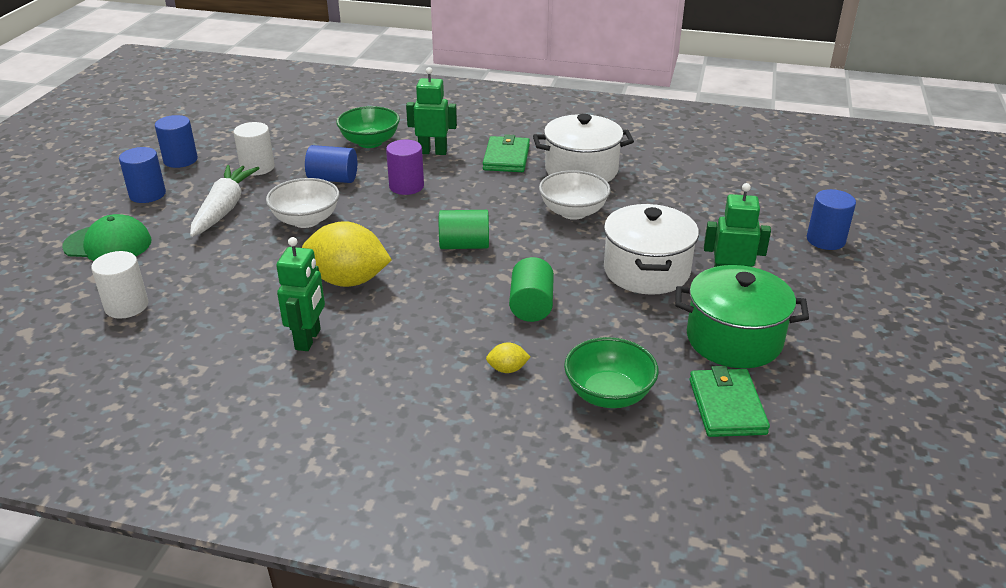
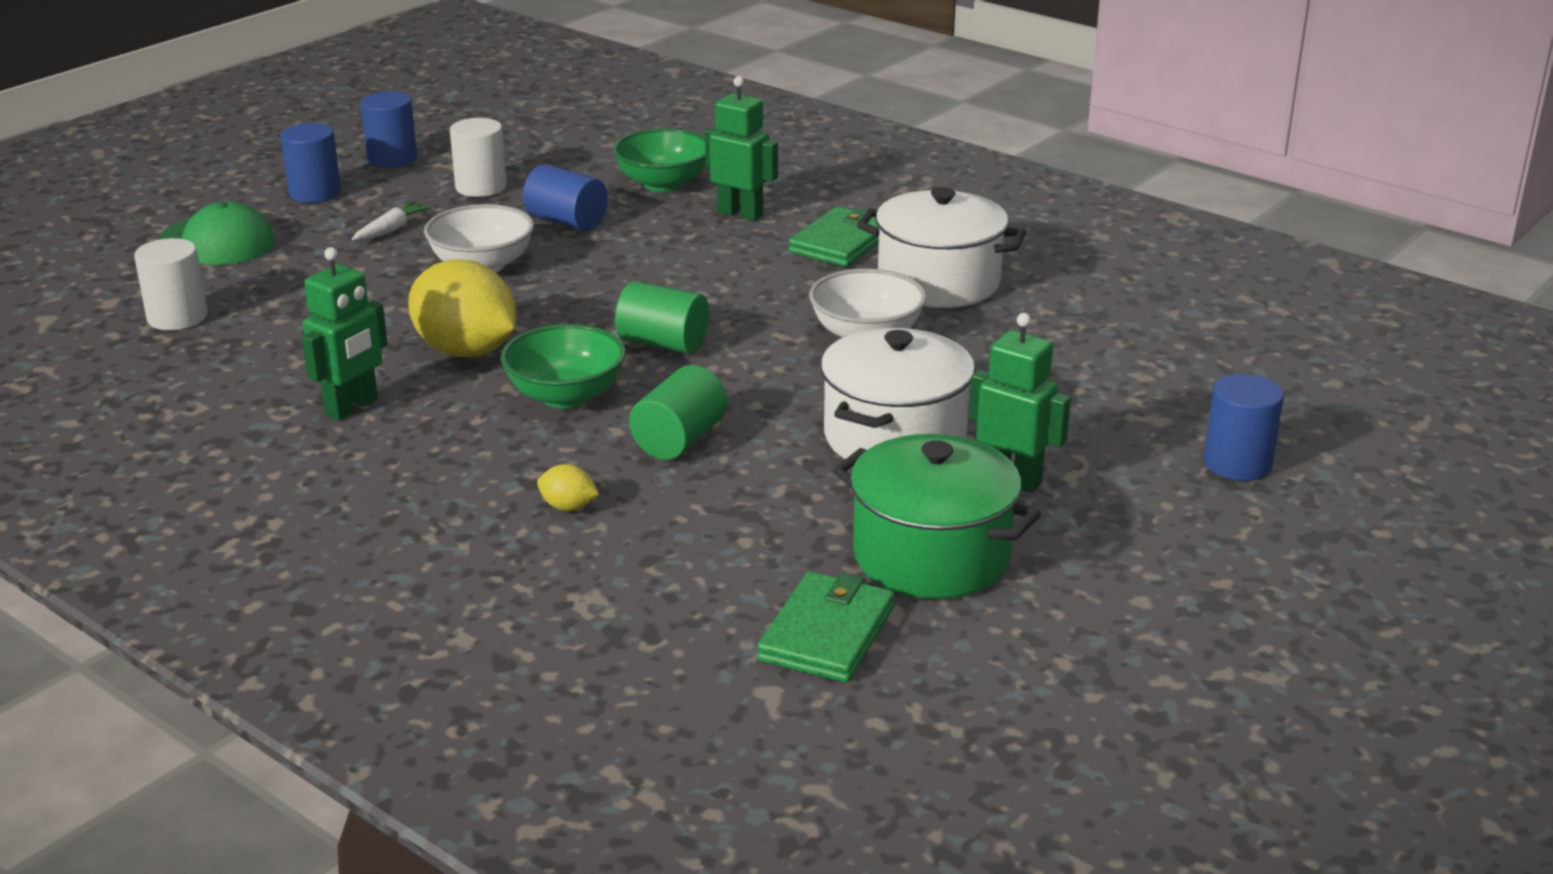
camera: 25 degrees right, 5 degrees down
white carrot [190,165,260,237] -> white carrot [352,201,432,241], size x0.50
purple cylinder [386,140,424,195] -> none
green bowl [564,337,659,408] -> green bowl moved to [501,324,626,408]

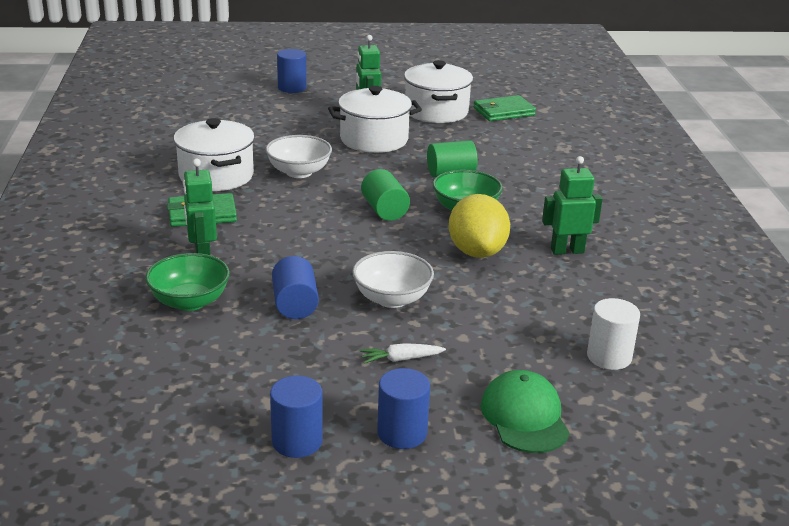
camera: 135 degrees left, 0 degrees up
white cylinder [450,118,507,197] -> none
yellow lemon [537,464,599,511] -> none
green pot [833,434,1041,599] -> white pot [404,60,473,123]

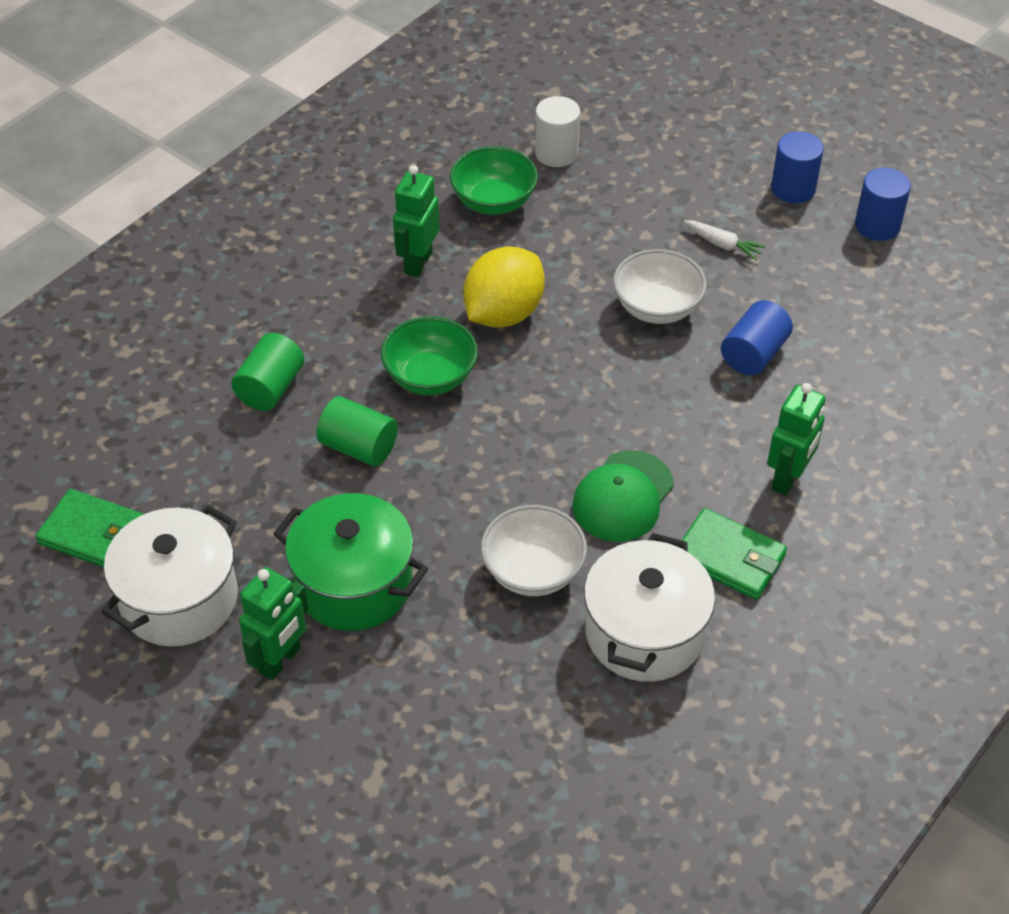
camera: 135 degrees left, 20 degrees up
green bowl [145,253,230,311] -> green bowl moved to [450,146,538,215]
blue cylinder [277,49,307,93] -> none
white pot [328,86,422,153] -> green pot [273,493,428,631]
green cylinder [361,169,410,221] -> green cylinder moved to [231,333,304,411]
green cap [481,370,570,453] -> green cap moved to [572,450,674,542]
green robot [542,156,603,255] -> green robot turned 75 degrees clockwise [393,165,440,277]

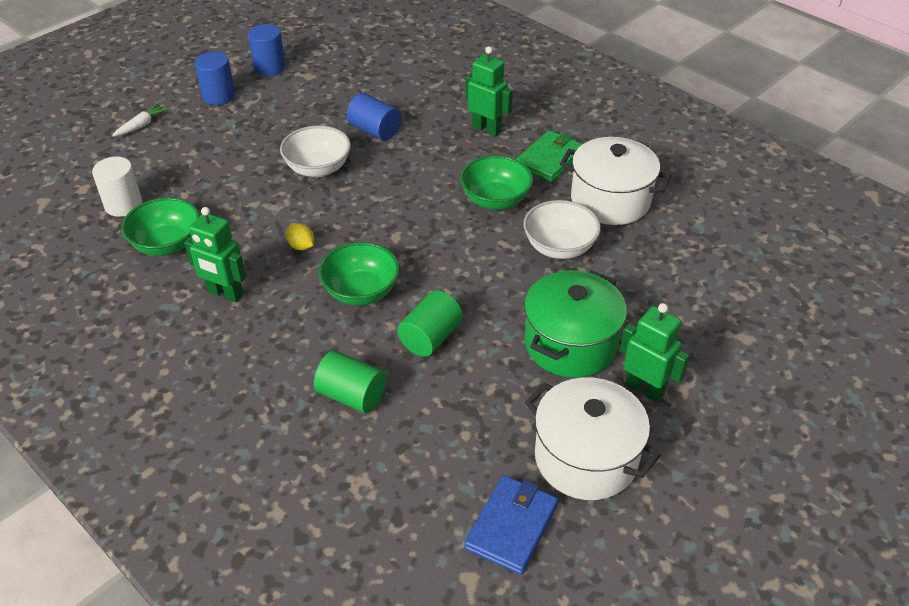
camera: 85 degrees left, 5 degrees down
green wallet [36,489,144,567] -> blue wallet [464,475,558,575]
yellow lemon [463,246,545,328] -> yellow lemon [286,223,314,251], size x0.42
green cap [572,450,674,542] -> green bowl [460,155,533,210]
white carrot [684,220,766,261] -> white carrot moved to [112,103,169,137]

